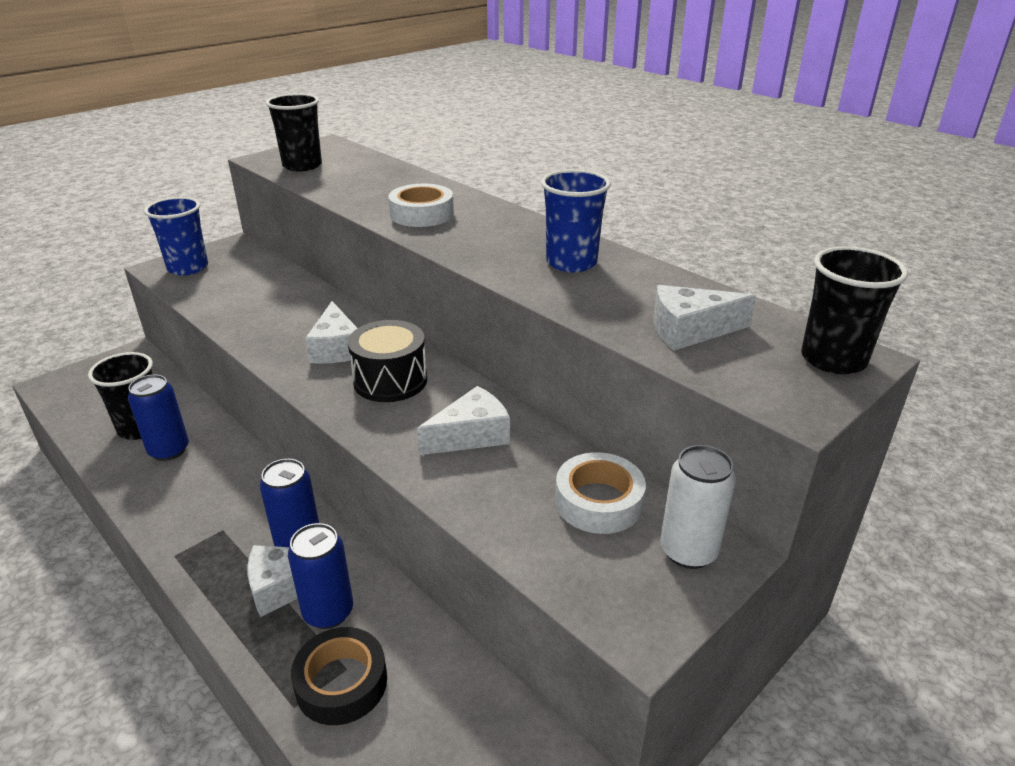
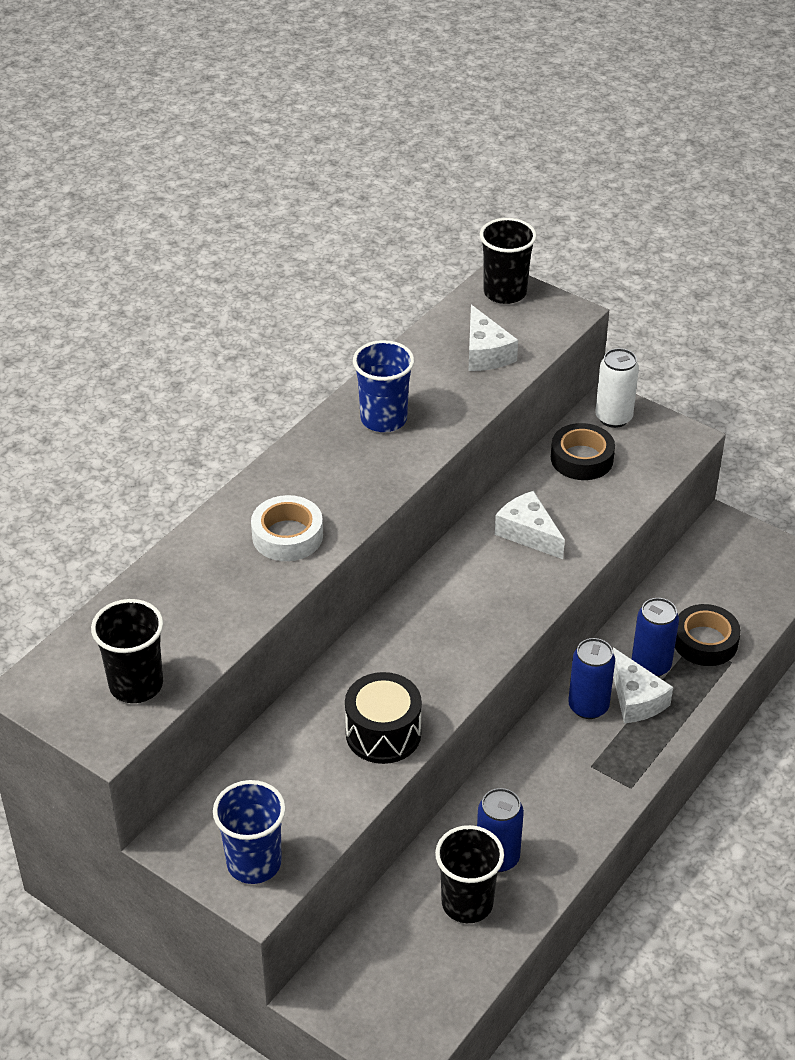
camera: 100 degrees left, 10 degrees up
white cheese [305,301,357,364] -> none
black drum [348,320,427,402] -> black drum moved to [345,672,422,764]
white tape [555,452,646,534] -> black tape [551,423,615,480]

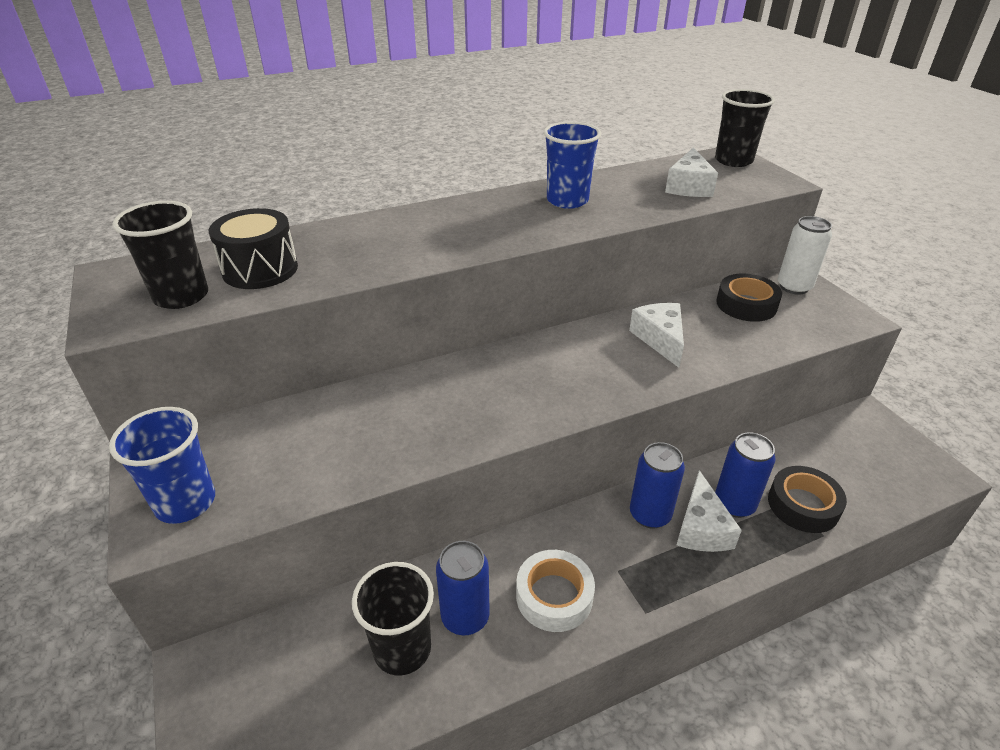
camera: 30 degrees right, 5 degrees down
white tape [251,495,323,561] -> white tape moved to [516,550,595,632]
black drum [345,672,422,764] -> black drum moved to [209,208,298,289]

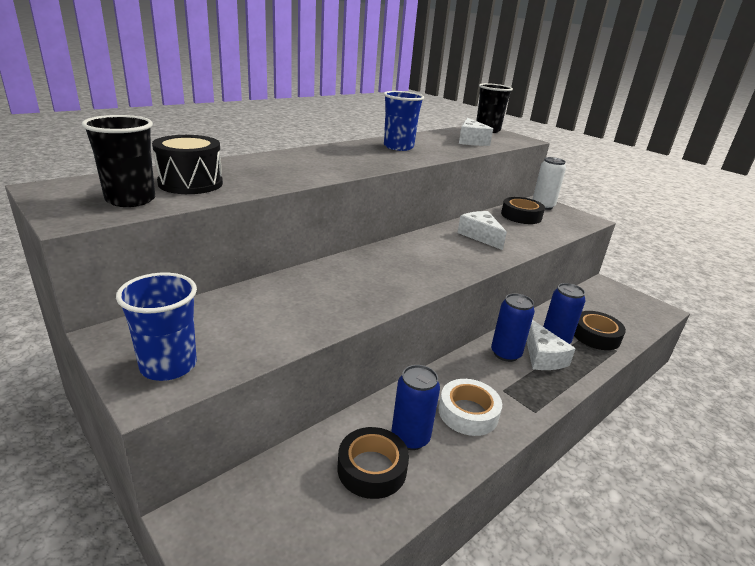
camera: 20 degrees left, 10 degrees down
black cup [352,562,434,675] -> black tape [338,427,409,499]

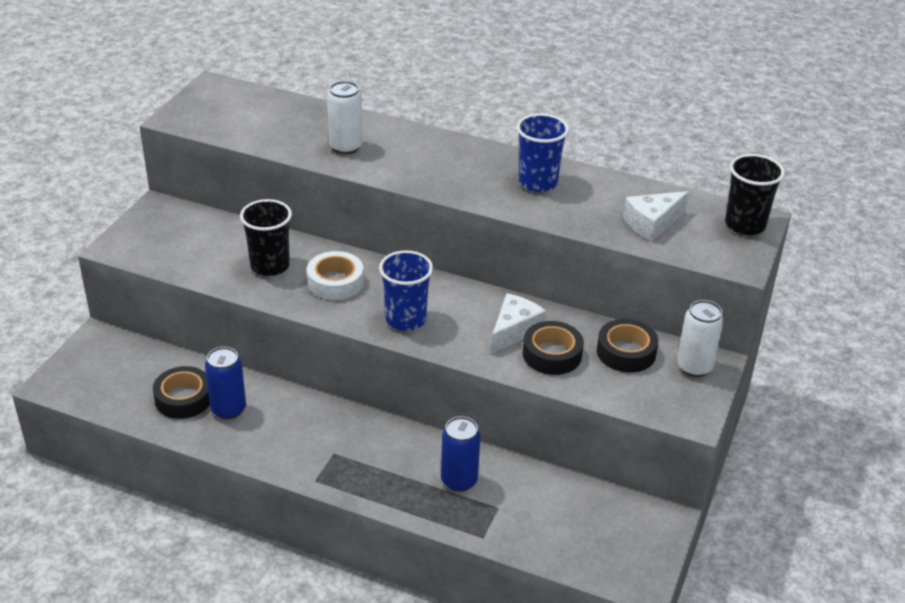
camera: 65 degrees right, 10 degrees up
black cup [82,115,155,207] -> black cup moved to [240,199,292,276]
blue cup [116,273,197,381] -> blue cup moved to [379,250,433,331]
black drum [152,135,223,194] -> none
white tape [439,379,502,436] -> white tape moved to [307,251,364,300]
blue can [491,293,535,362] -> none
white cheese [527,320,576,370] -> none
black tape [574,311,626,350] -> black tape moved to [523,321,584,375]
none -> white can [327,81,363,154]

